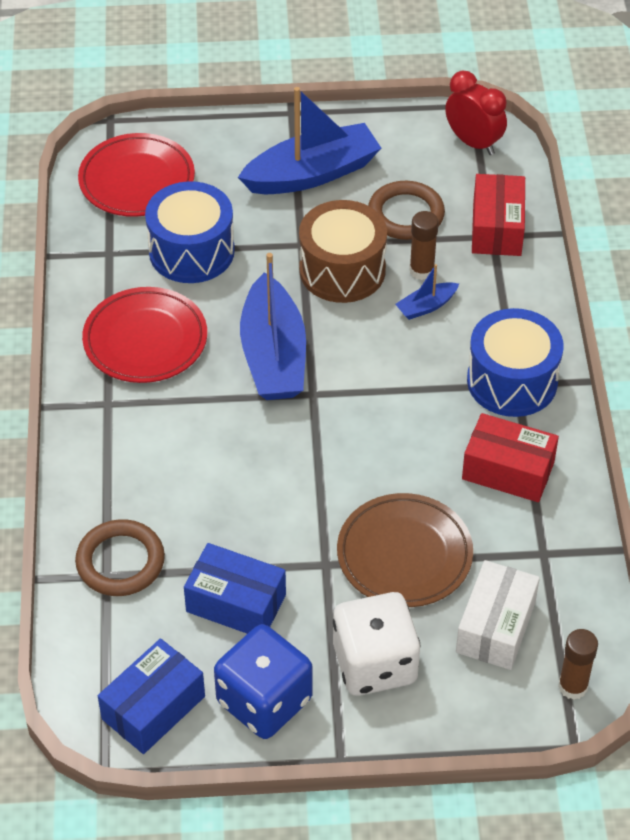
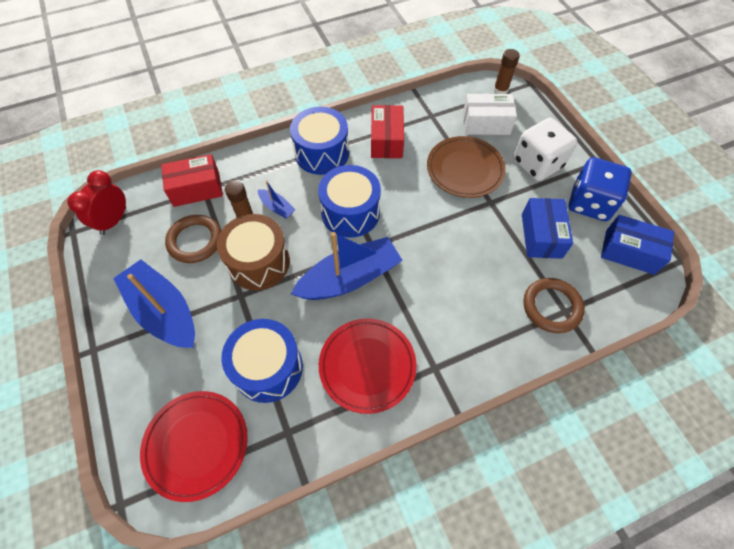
camera: 110 degrees left, 10 degrees up
none -> blue drum [318,165,381,238]

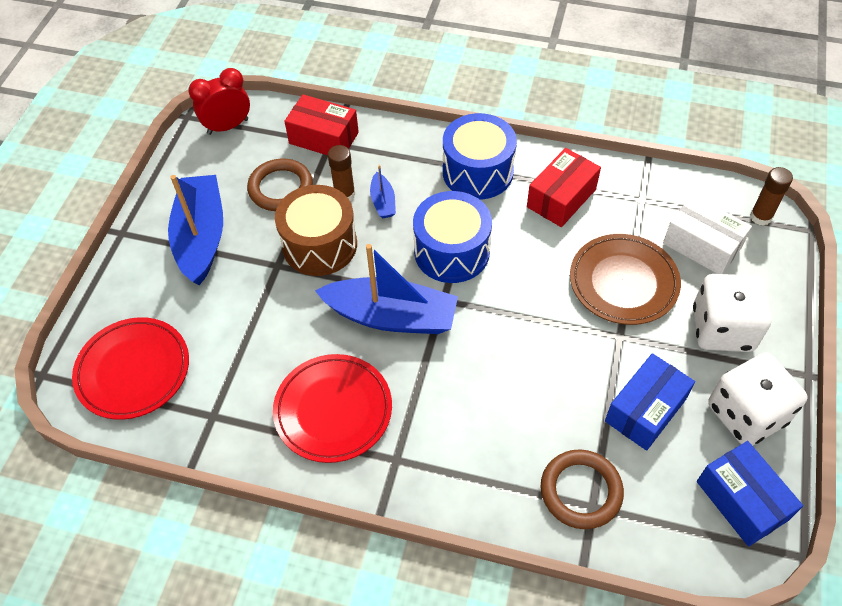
camera: 40 degrees right, 5 degrees down
blue drum [221,319,303,403] -> none
blue dice [569,157,632,221] -> white dice [708,352,808,445]

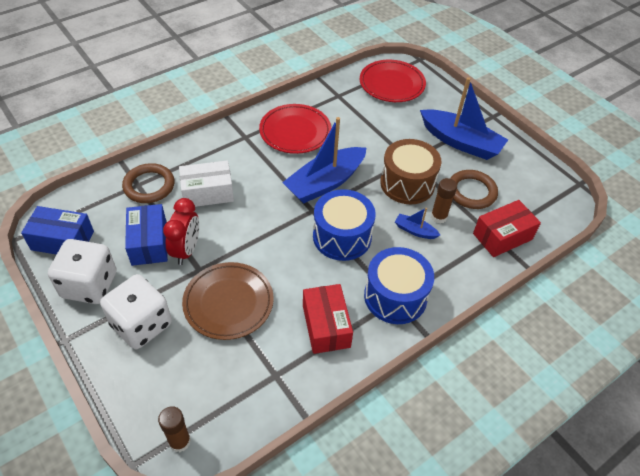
camera: 125 degrees right, 5 degrees down
red clock [188,68,250,135] -> red clock moved to [163,198,199,265]
white box [663,195,752,274] -> white box moved to [179,160,234,207]

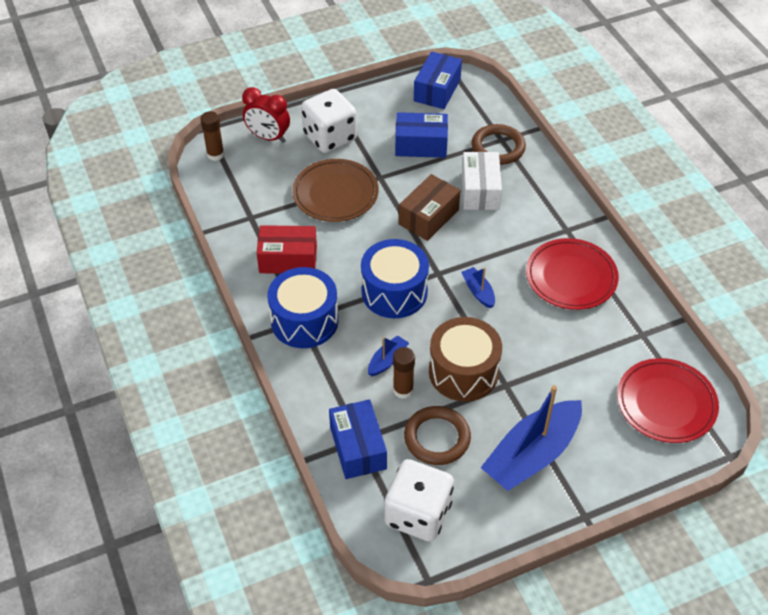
camera: 105 degrees right, 0 degrees up
white dice [48,239,117,304] -> white dice moved to [385,459,454,542]
red clock [163,198,199,265] -> red clock moved to [242,87,290,143]
blue boat [282,117,366,204] -> blue boat [461,267,495,309], size x0.45
red box [473,200,541,257] -> blue box [329,399,387,479]
none -> brown box [399,174,460,241]

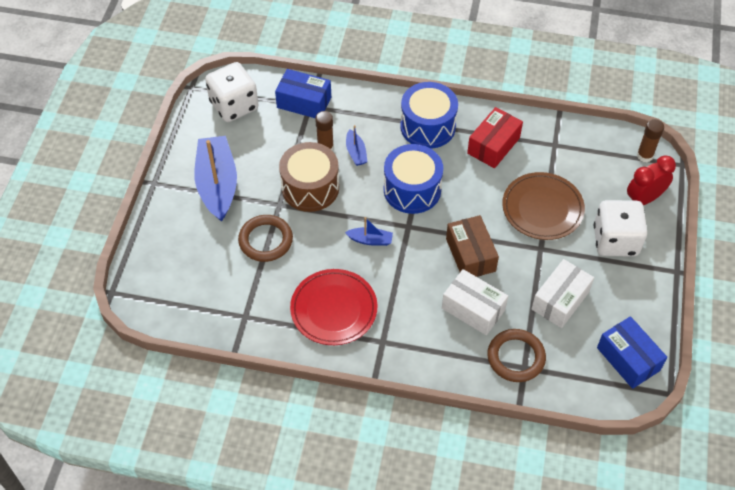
camera: 125 degrees right, 5 degrees up
blue box [395,112,448,158] -> white box [532,259,594,328]
brown ring [404,406,471,465] -> brown ring moved to [238,215,293,262]
red plate [617,358,719,443] -> none

